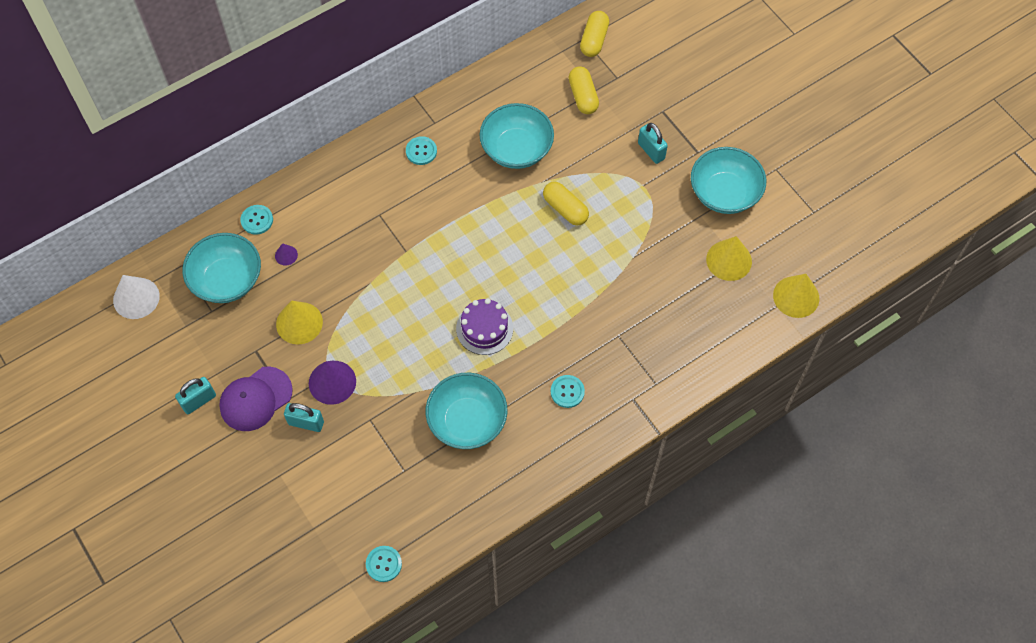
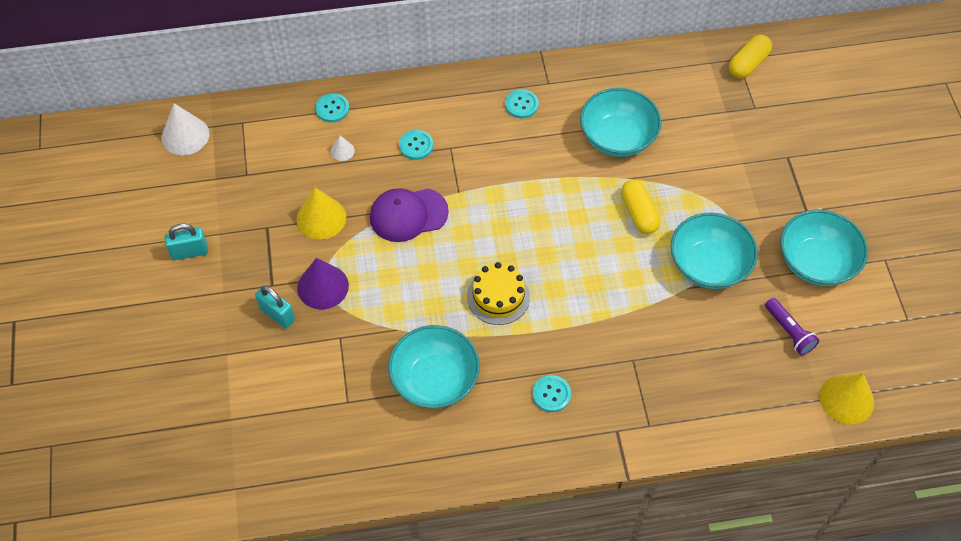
camera: 25 degrees right, 5 degrees down
turquoise bowl [183,233,261,303] -> turquoise bowl moved to [671,212,758,289]
purple cap [219,366,293,431] -> purple cap moved to [370,188,449,242]
purple cone [275,243,298,266] -> white cone [331,136,355,161]
turquoise button [366,546,402,582] -> turquoise button moved to [399,130,433,160]
purple cake [456,298,513,355] -> yellow cake [467,262,530,325]
yellow capsule [569,66,599,114] -> none
turquoise padlock [638,123,668,164] -> none
yellow cone [706,236,752,281] -> purple flashlight [765,298,819,355]

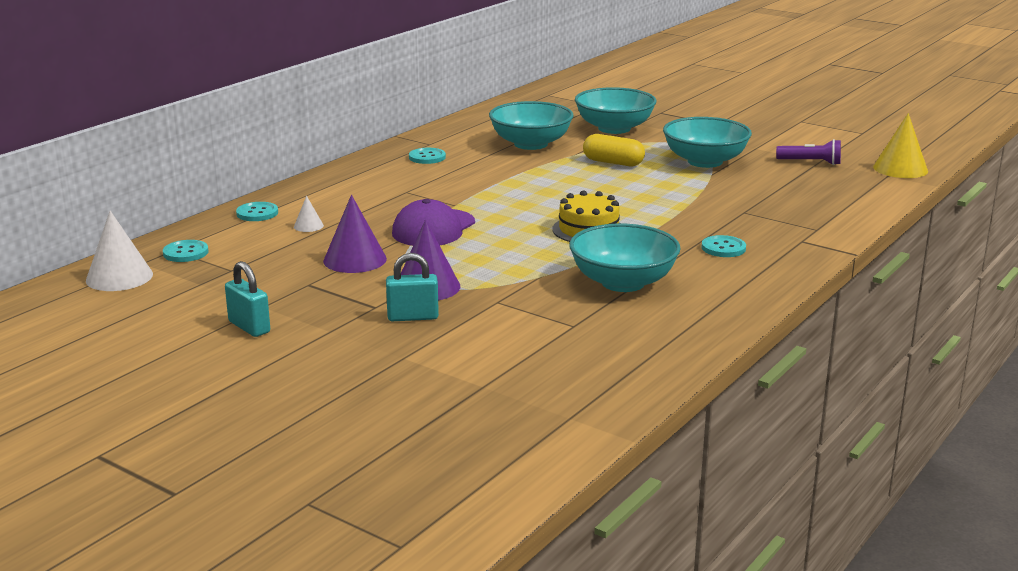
camera: 45 degrees left, 35 degrees down
turquoise padlock [165,224,208,260] -> turquoise padlock turned 75 degrees counterclockwise [225,261,270,337]
yellow cone [297,188,346,240] -> purple cone [323,195,387,273]
turquoise button [399,130,433,160] -> turquoise button moved to [163,240,209,262]
yellow capsule [729,34,772,79] -> none
turquoise bowl [780,210,868,286] -> turquoise bowl moved to [575,87,657,134]

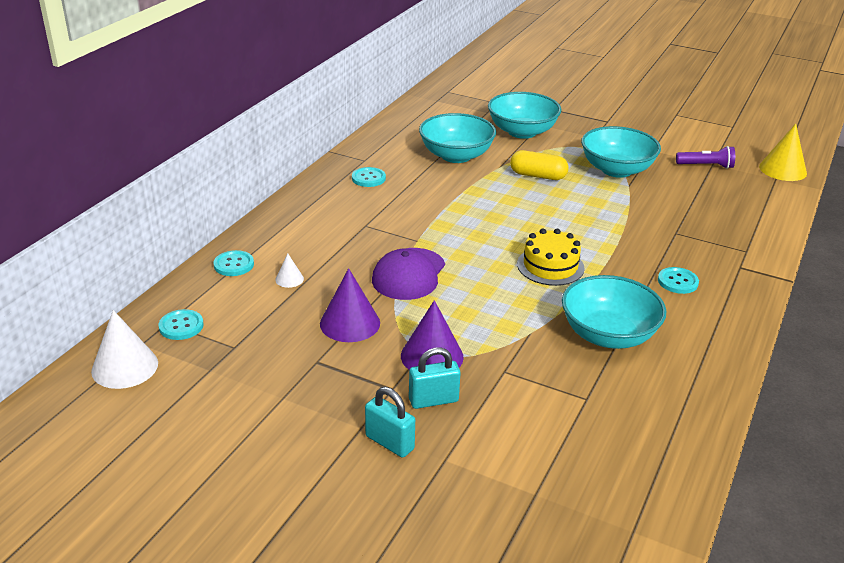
camera: 10 degrees left, 10 degrees up
turquoise padlock [225,261,270,337] -> turquoise padlock moved to [365,387,415,458]

